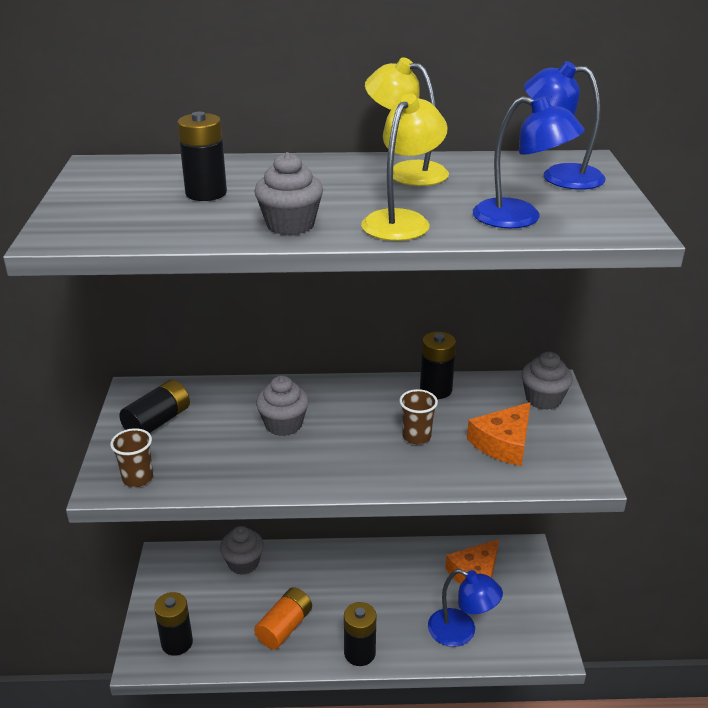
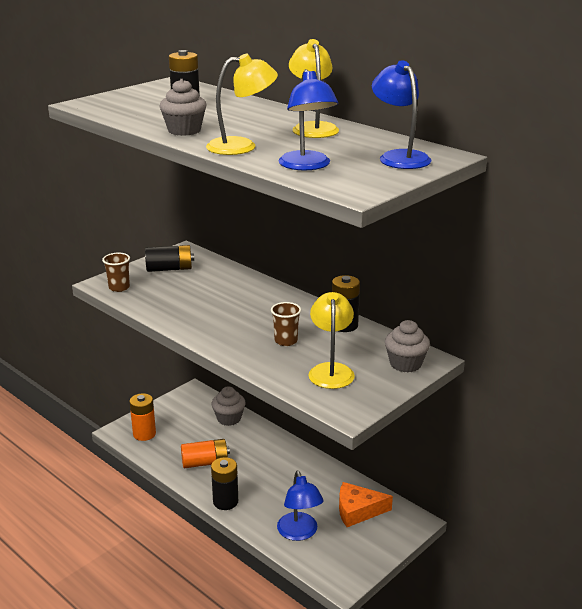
camera: 45 degrees right, 5 degrees down
black battery [154,592,193,656] -> orange battery [129,393,156,441]
grey cupcake [256,376,309,436] -> none
orange cheese [467,402,531,466] -> yellow lamp [308,292,355,389]

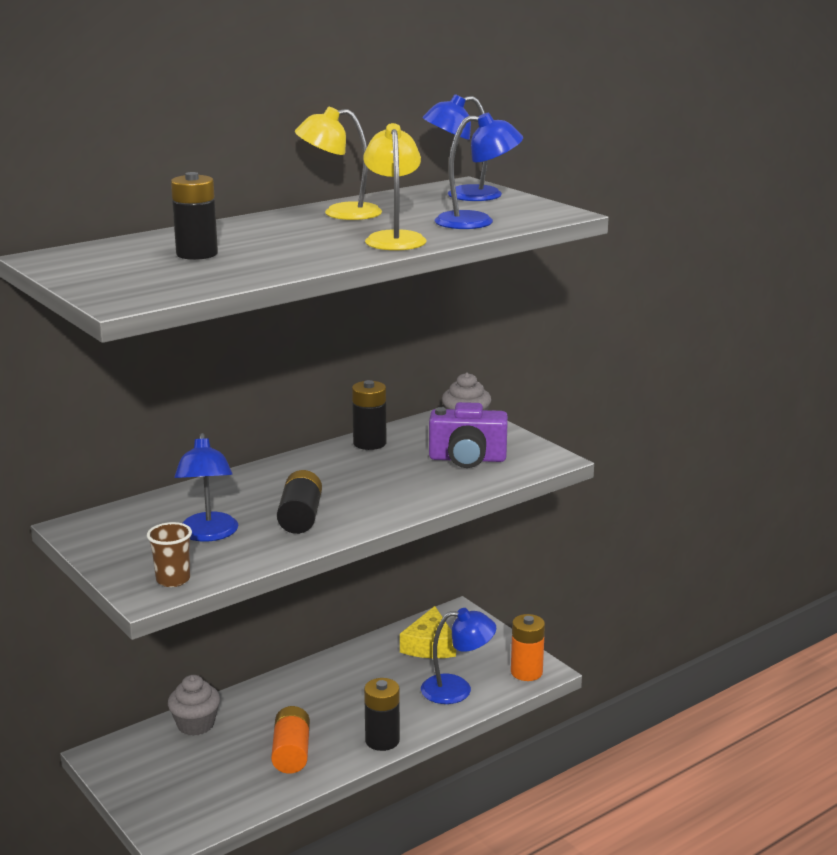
camera: 80 degrees left, 5 degrees down
orange battery [129,393,156,441] -> orange battery moved to [511,614,545,681]
black battery [145,245,194,272] -> black battery moved to [277,470,322,534]
grey cupcake [159,79,207,136] -> none
brown cup [271,302,301,346] -> none
yellow lamp [308,292,355,389] -> purple camera [429,402,508,468]
orange cheese [339,482,393,527] -> yellow cheese [400,606,456,658]
none -> blue lamp [174,433,238,541]

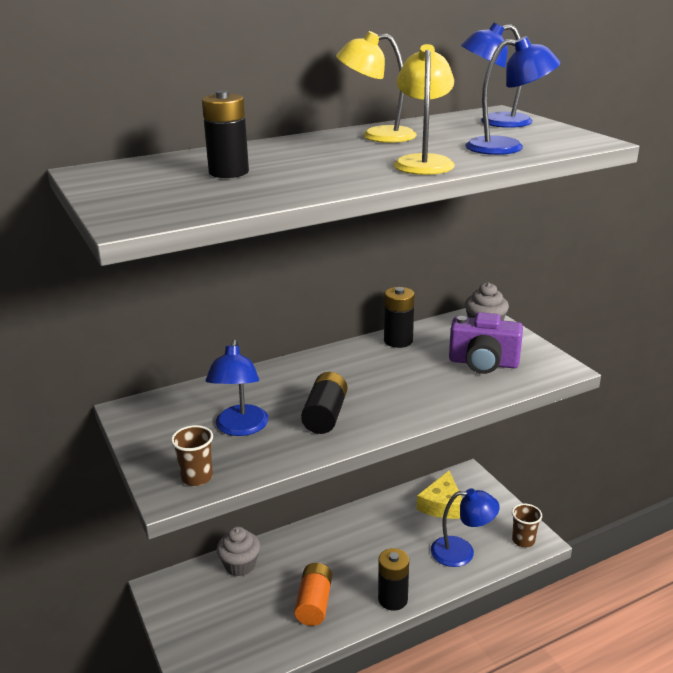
camera: 10 degrees right, 5 degrees up
orange battery [511,614,545,681] -> brown cup [512,504,542,548]

